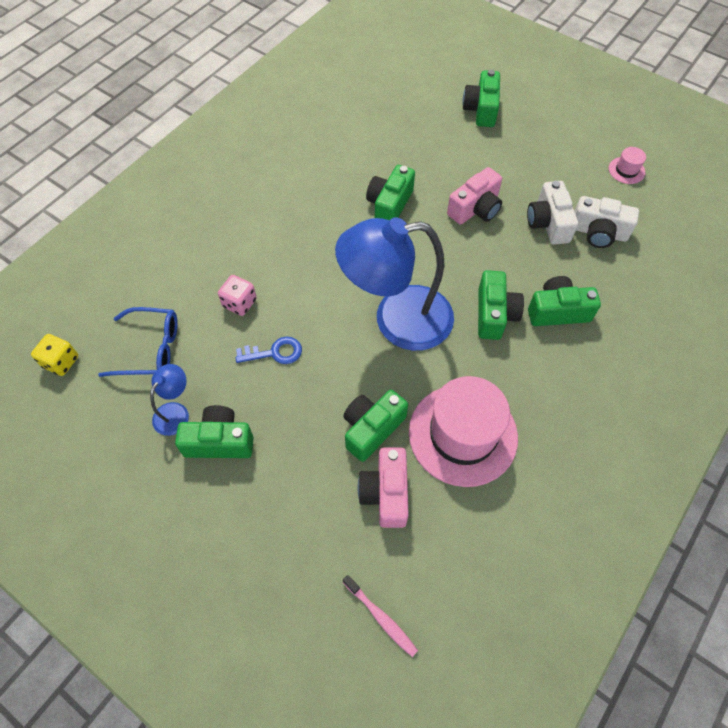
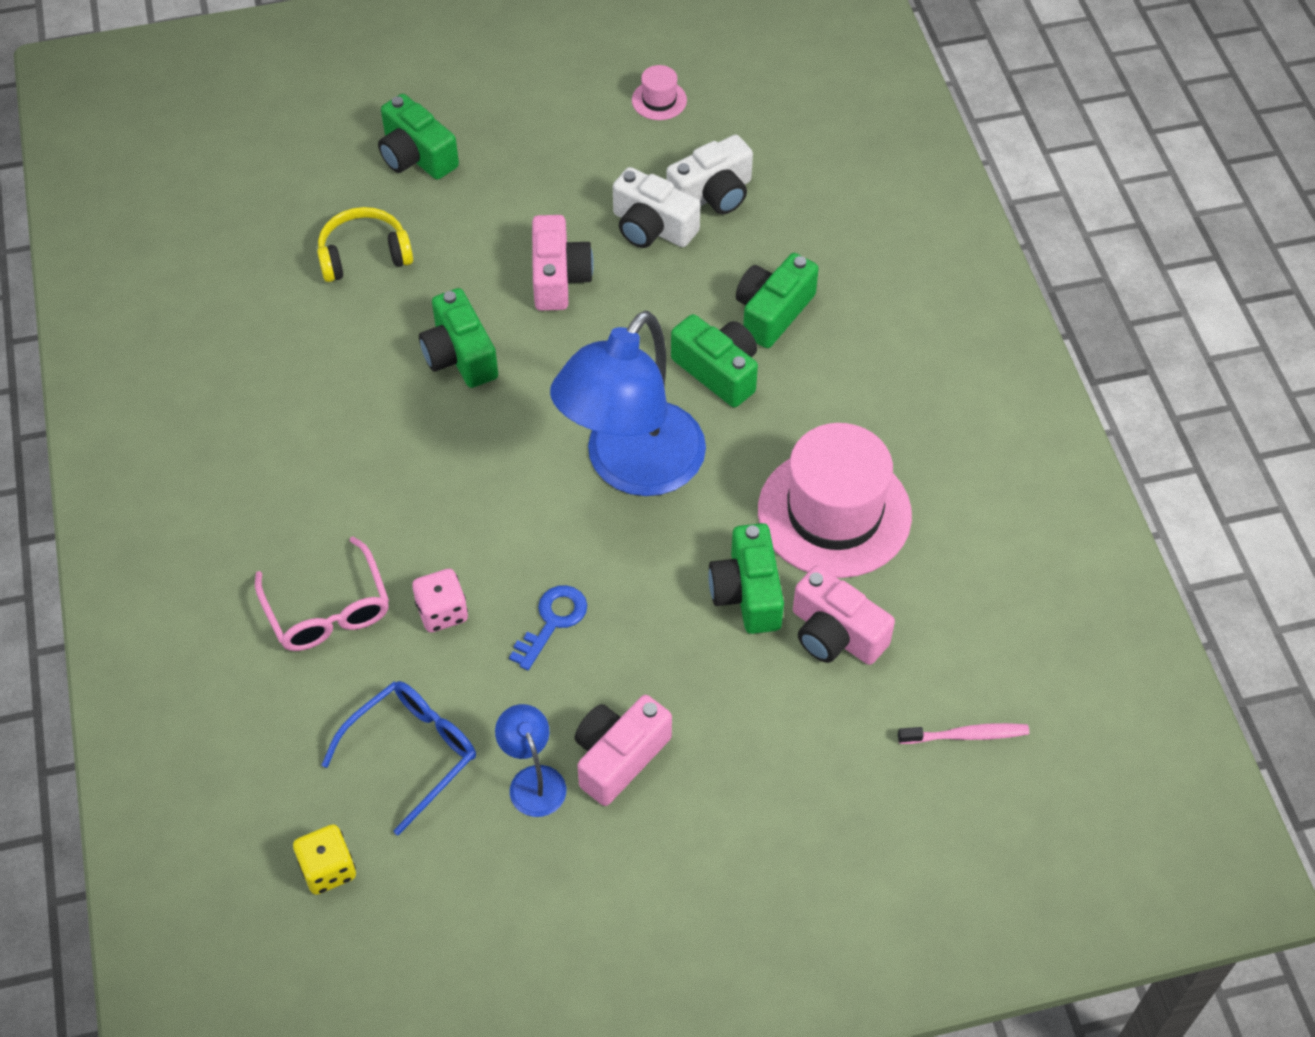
camera: 50 degrees left, 5 degrees down
green camera [175,405,254,458] -> pink camera [574,695,672,806]
none -> pink glasses [255,536,389,651]
none -> yellow headphones [317,207,413,282]

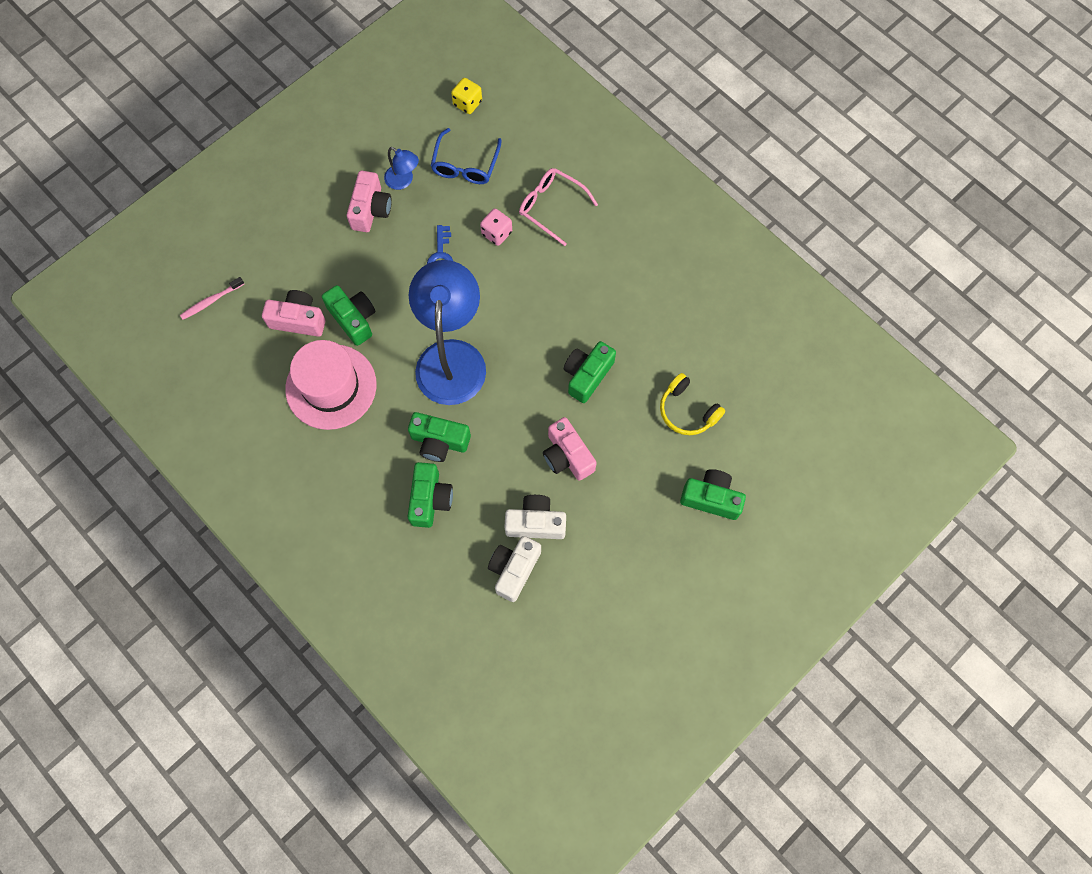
camera: 150 degrees right, 15 degrees up
yellow headphones [317,207,413,282] -> yellow headphones turned 90 degrees clockwise [660,373,725,435]
green camera [419,288,498,388] -> green camera turned 90 degrees counterclockwise [564,341,616,403]
pink hat [632,65,687,120] -> none

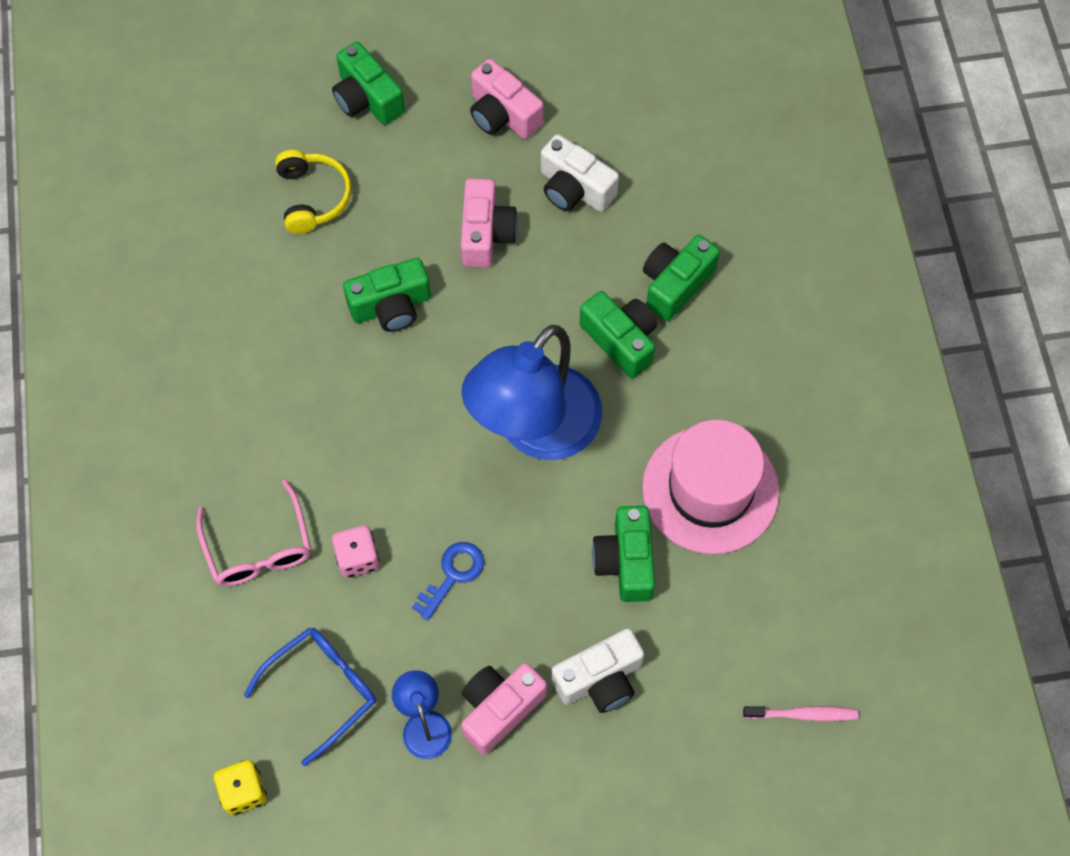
camera: 145 degrees left, 5 degrees down
pink camera [262,290,326,337] -> pink camera moved to [470,59,543,139]
white camera [488,536,541,602] -> white camera moved to [551,629,644,713]

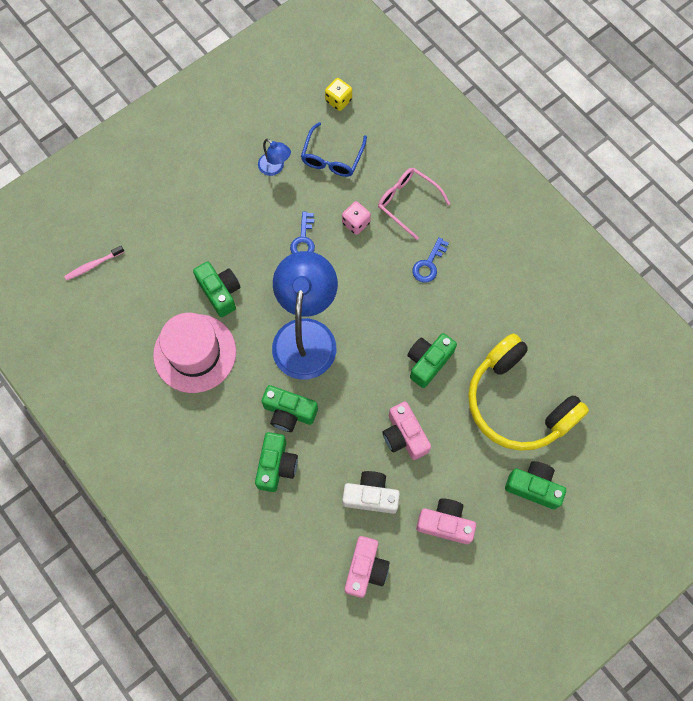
camera: 150 degrees right, 5 degrees up
yellow headphones [275,150,351,234] -> yellow headphones [468,333,589,451], size x1.98
pink camera [461,663,547,755] -> pink camera moved to [345,536,389,598]
white camera [551,629,644,713] -> none
none -> blue key [412,237,449,283]

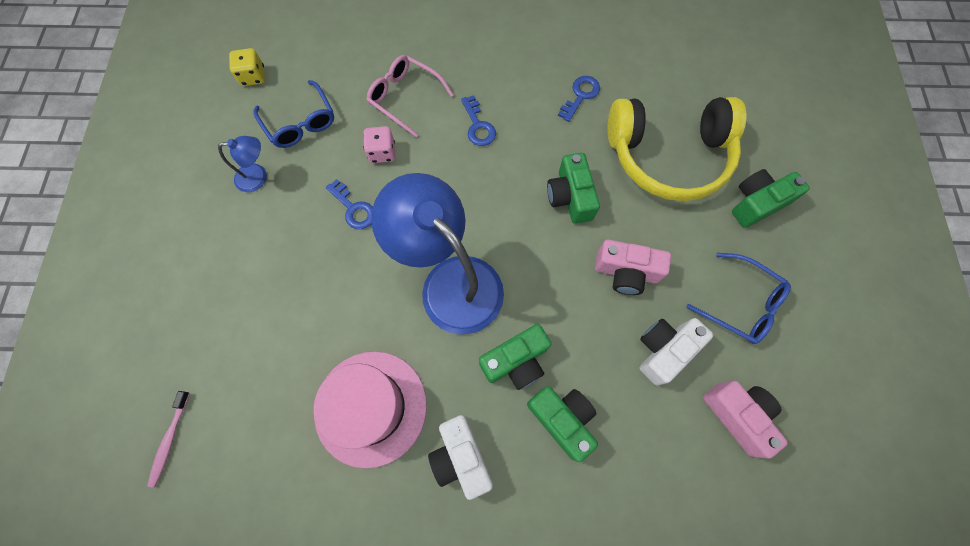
camera: 50 degrees left, 0 degrees up
green camera [193,261,241,317] -> none
pink glasses [378,168,450,240] -> pink glasses turned 45 degrees clockwise [367,55,454,137]
pink camera [416,498,476,544] -> blue glasses [686,253,791,344]
none -> white camera [428,415,493,500]
none -> blue key [558,76,600,122]

